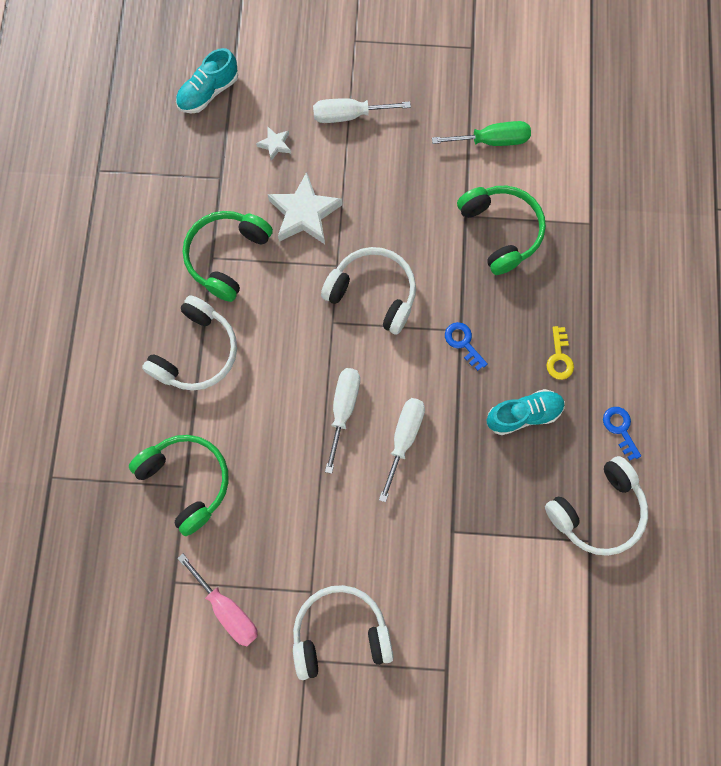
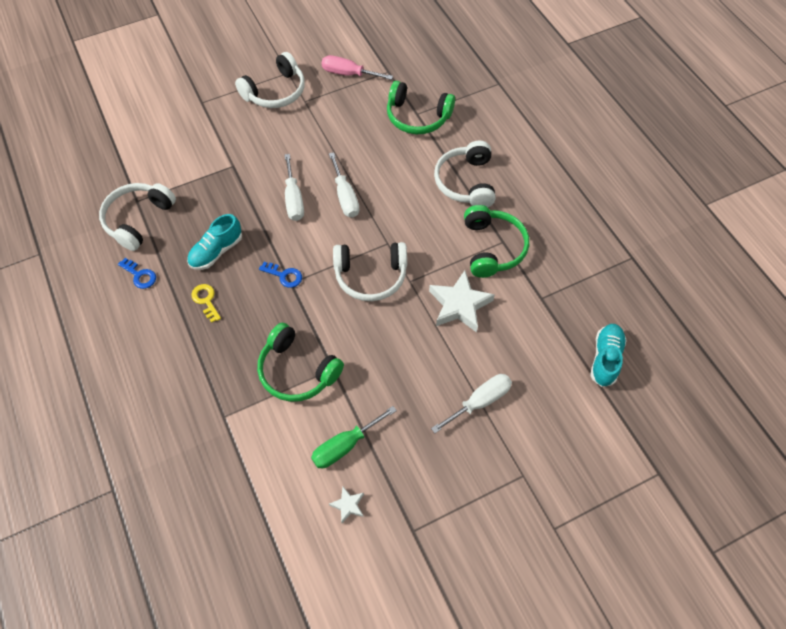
camera: 150 degrees right, 15 degrees down
white star [256,126,291,161] -> white star moved to [329,487,364,523]

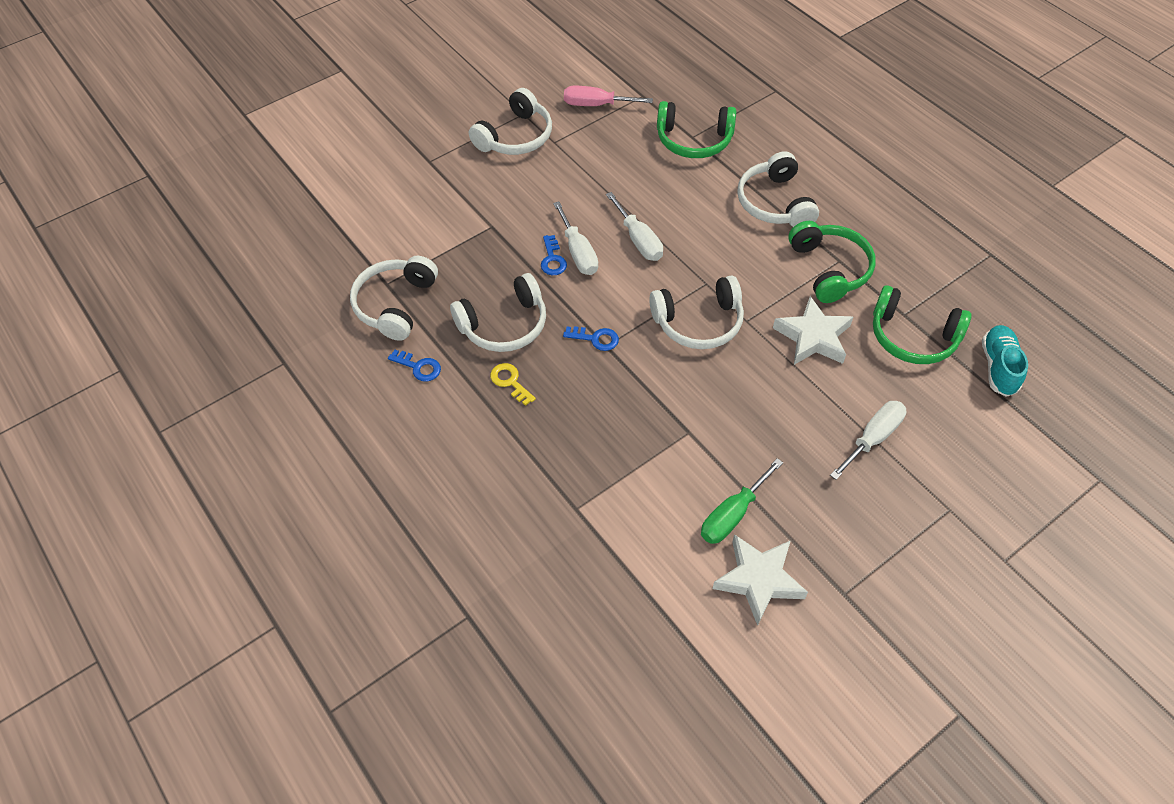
camera: 10 degrees left, 5 degrees down
turquoise shoe [187,214,242,270] -> white headphones [450,273,546,352]
green headphones [257,323,344,402] -> green headphones moved to [873,285,971,364]
white star [329,487,364,523] -> white star [713,534,808,626], size x2.07
none -> blue key [541,235,567,275]

